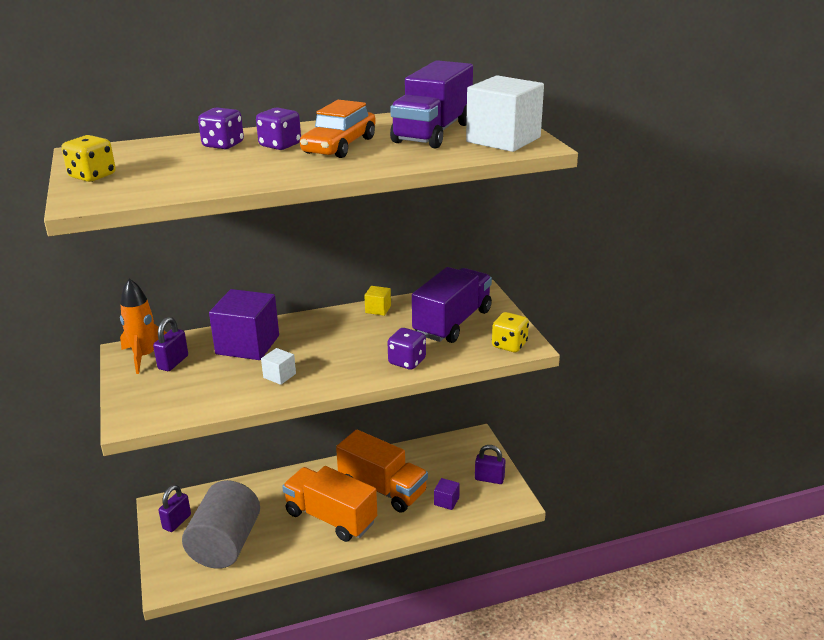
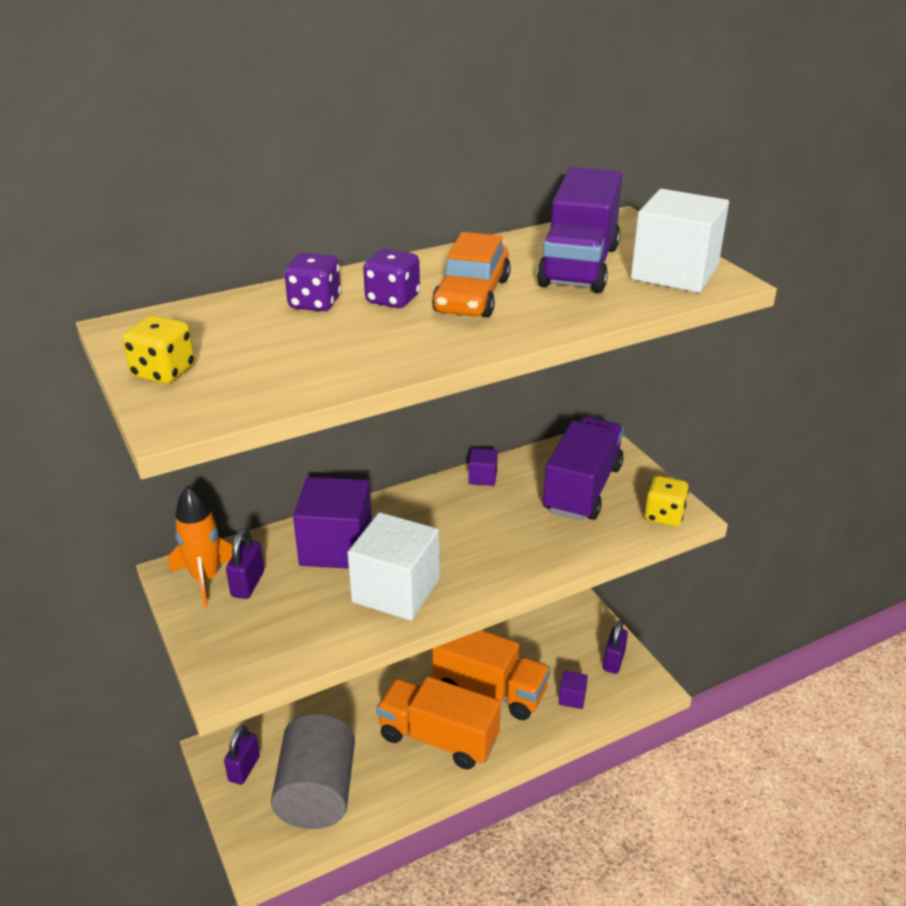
camera: 10 degrees left, 5 degrees up
white cube [261,348,296,385] -> white cube [348,512,440,621], size x2.20
yellow cube [364,286,391,316] -> purple cube [468,448,498,486]
purple dice [387,328,426,370] -> none
purple padlock [475,445,506,484] -> purple padlock turned 75 degrees counterclockwise [603,620,628,674]

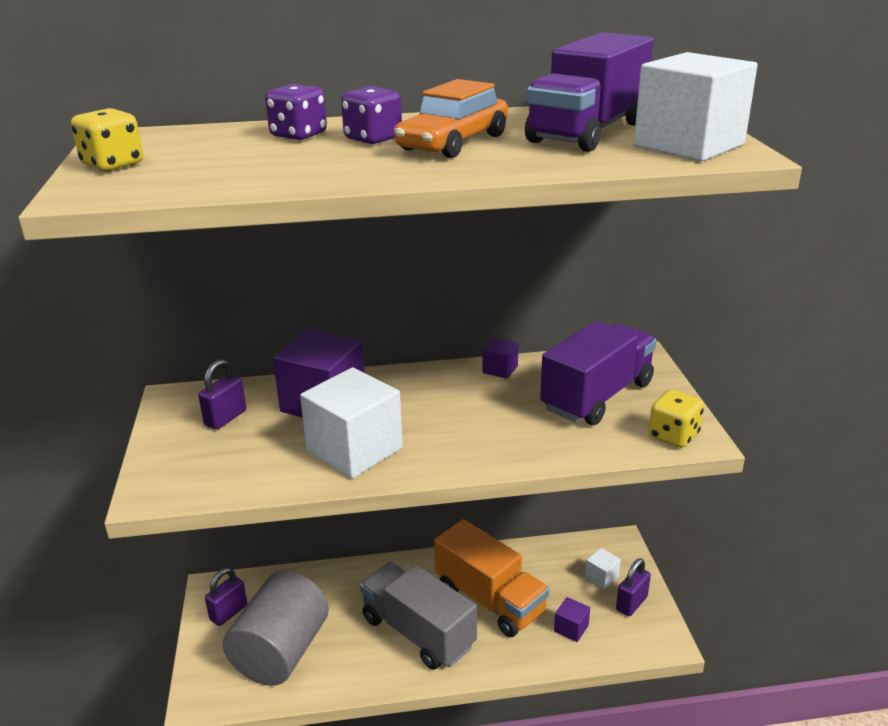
camera: 20 degrees right, 5 degrees down
orange rocket [169,485,233,607] -> none
orange truck [376,676,501,769] -> grey truck [360,562,477,670]
none -> white cube [585,548,621,590]

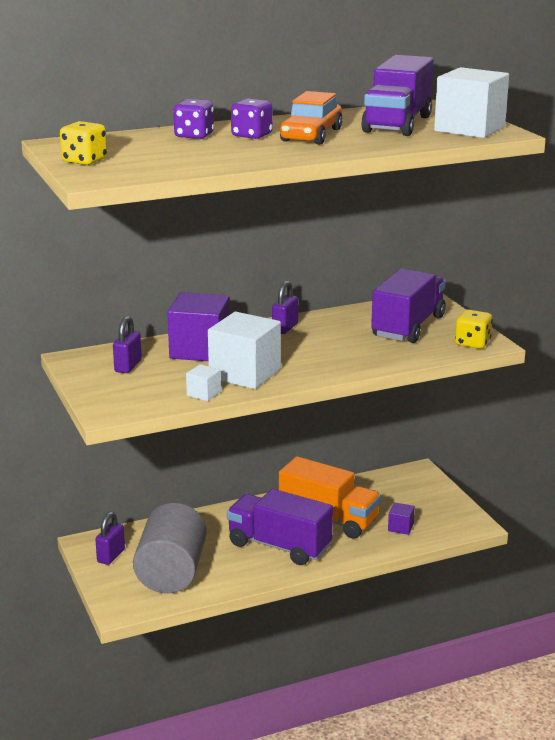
camera: 15 degrees left, 5 degrees down
grey truck [360,562,477,670] -> purple truck [227,489,333,565]
purple cube [483,338,519,379] -> none
white cube [585,548,621,590] -> white cube moved to [186,364,221,401]
purple padlock [616,558,651,616] -> purple padlock moved to [272,281,299,334]

